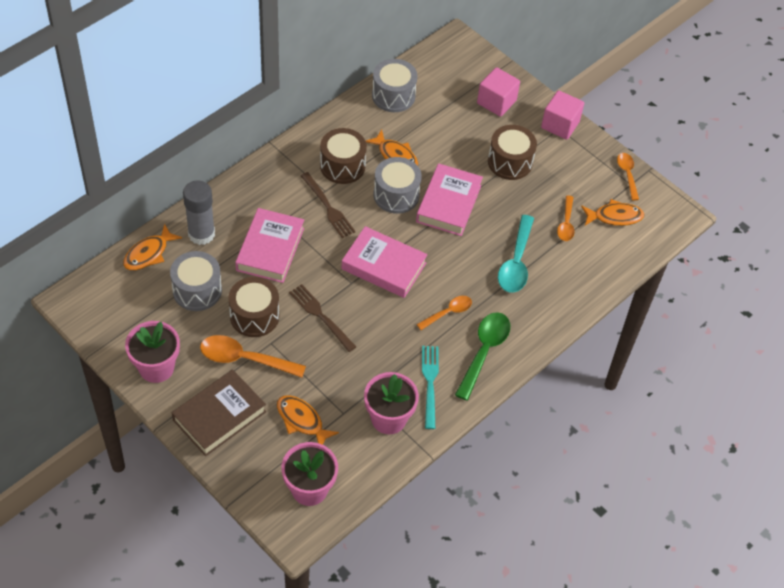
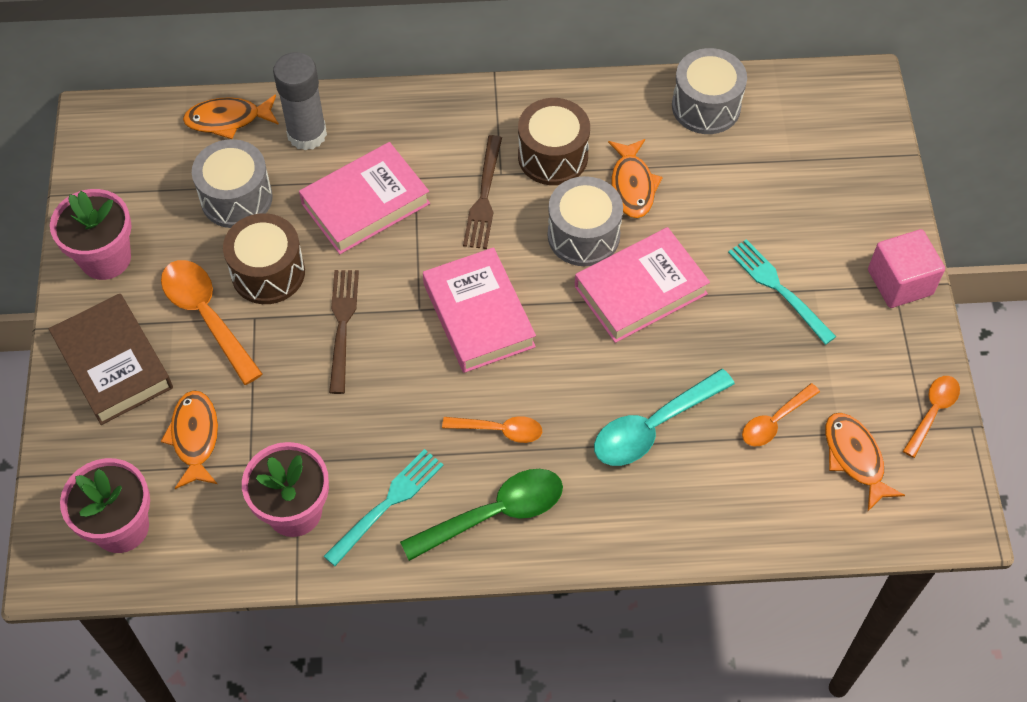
camera: 45 degrees right, 5 degrees up
brown book [172,369,266,456] -> brown book turned 60 degrees clockwise [49,294,173,425]
pink cube [477,67,520,117] -> none
brown drum [488,125,537,180] -> turquoise fork [728,239,836,345]
orange fish [581,199,644,226] -> orange fish turned 150 degrees counterclockwise [825,413,905,511]

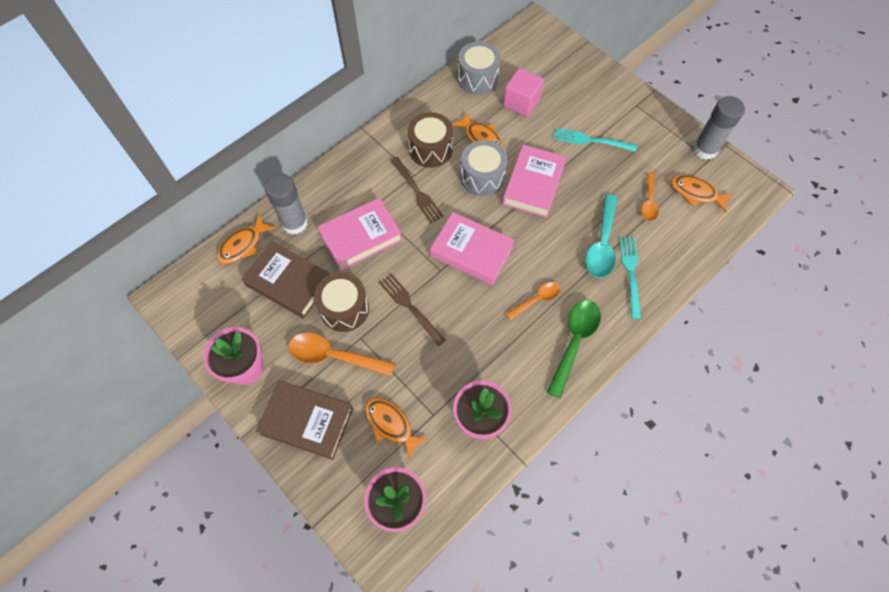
camera: 40 degrees left, 5 degrees up
grey drum [192,139,273,228] -> brown book [242,241,330,319]
pink book [299,142,430,254] -> pink book turned 45 degrees clockwise [318,198,402,271]
turquoise fork [324,449,444,566] -> turquoise fork moved to [620,237,641,319]
pink cube [868,229,945,308] -> pink cube moved to [503,68,544,117]
orange spoon [903,376,960,458] -> grey glue stick [693,96,745,160]

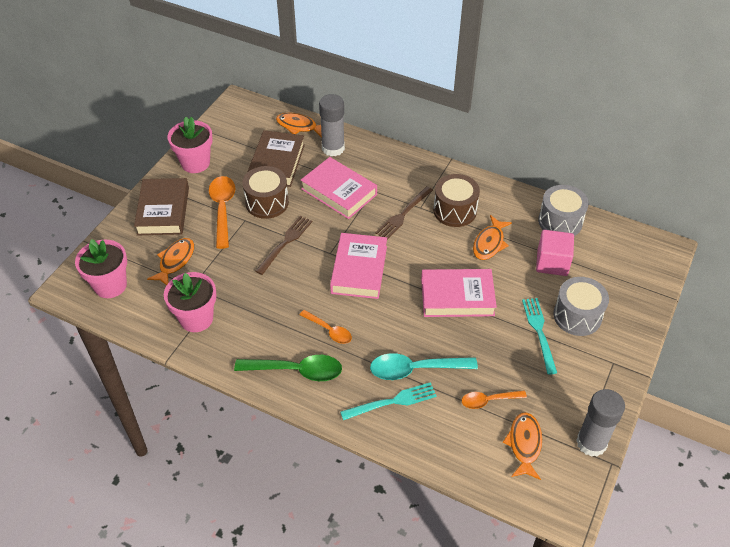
camera: 70 degrees right, 15 degrees down
grey drum [461,140,508,196] -> grey drum moved to [553,277,609,336]

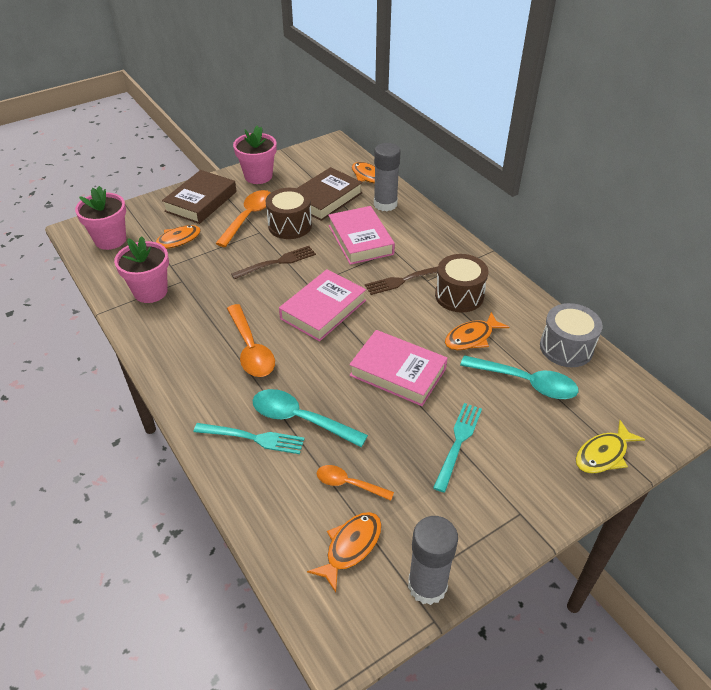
camera: 30 degrees right, 5 degrees down
green spoon [234,355,342,381] -> none
orange spoon [300,310,352,344] -> orange spoon [227,304,275,377], size x1.66
pink cube [536,230,574,276] -> turquoise spoon [460,355,578,399]
grey drum [553,277,609,336] -> none
none -> yellow fish [576,420,645,474]

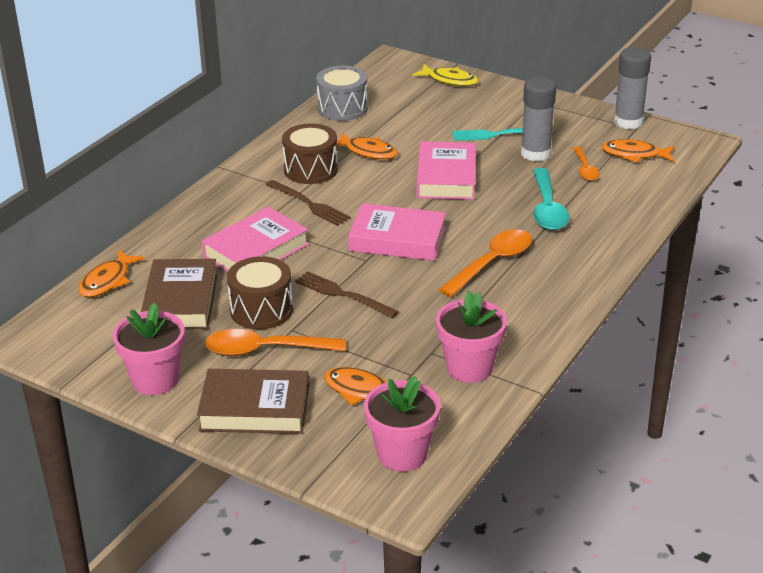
camera: 115 degrees left, 10 degrees down
turquoise fork [193,423,305,454] -> none
brown book [298,167,362,221] -> brown book turned 75 degrees clockwise [141,259,218,329]
grey glue stick [374,143,401,211] -> grey glue stick moved to [521,77,556,161]
turquoise spoon [460,355,578,399] -> none

